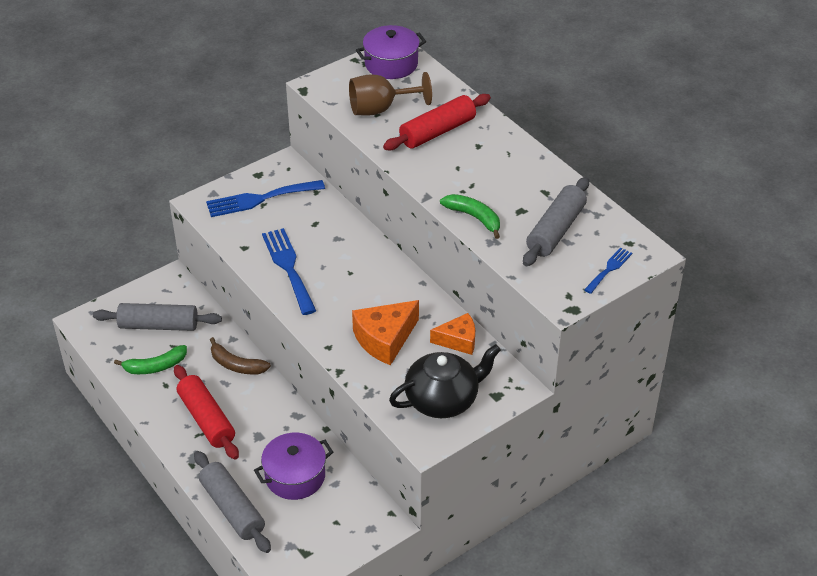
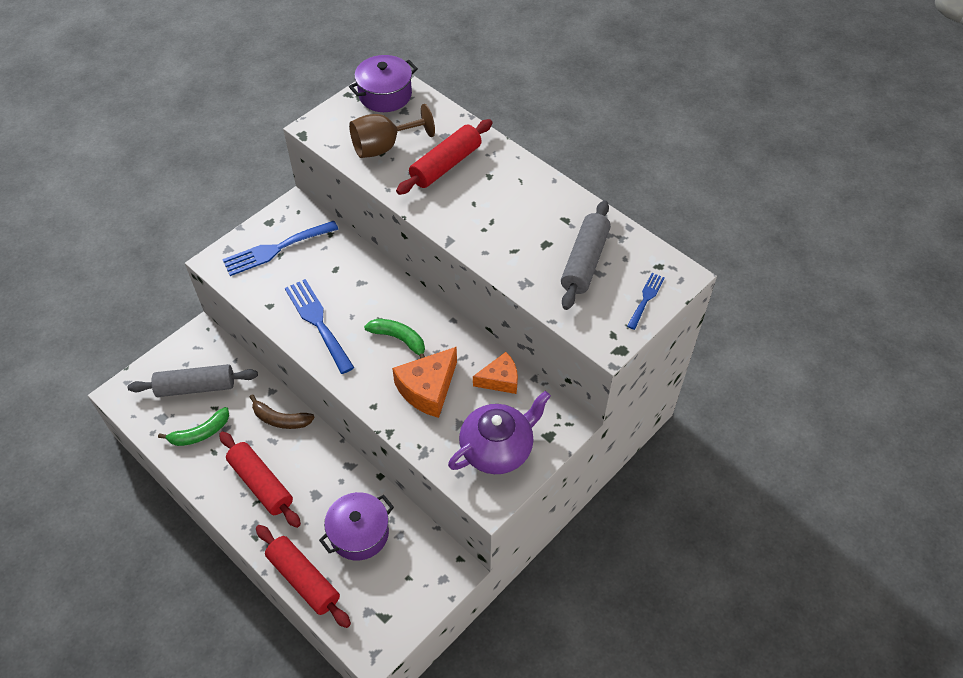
camera: 10 degrees left, 10 degrees up
grey rolling pin [194,451,271,553] -> red rolling pin [256,525,351,628]
black teapot [389,344,501,418] -> purple teapot [448,391,551,474]
green banana [440,194,500,239] -> green banana moved to [364,319,425,359]

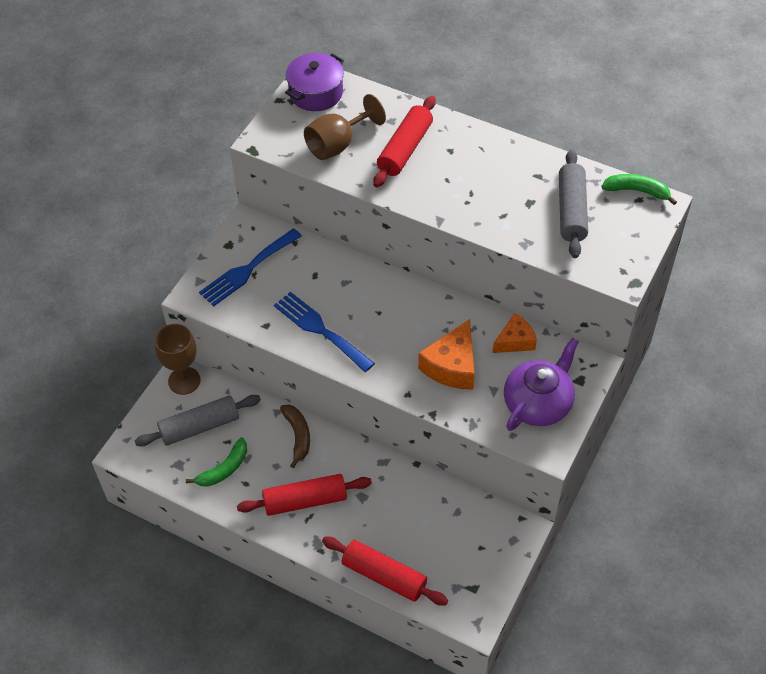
camera: 15 degrees left, 0 degrees up
red rolling pin [219,432,301,528] -> red rolling pin turned 45 degrees counterclockwise [237,474,372,516]
brown banana [250,394,315,429] -> brown banana turned 105 degrees counterclockwise [280,405,310,468]
purple pot [319,492,394,560] -> none
green banana [364,319,425,359] -> green banana moved to [601,174,677,205]
blue fork [627,273,665,330] -> none
none -> brown goblet [155,324,201,395]

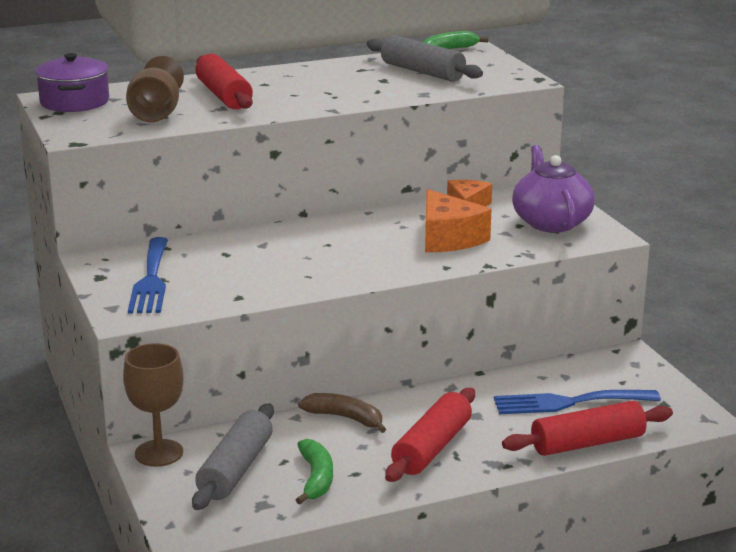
camera: 50 degrees left, 30 degrees down
blue fork [274,292,375,372] -> blue fork moved to [494,390,661,414]

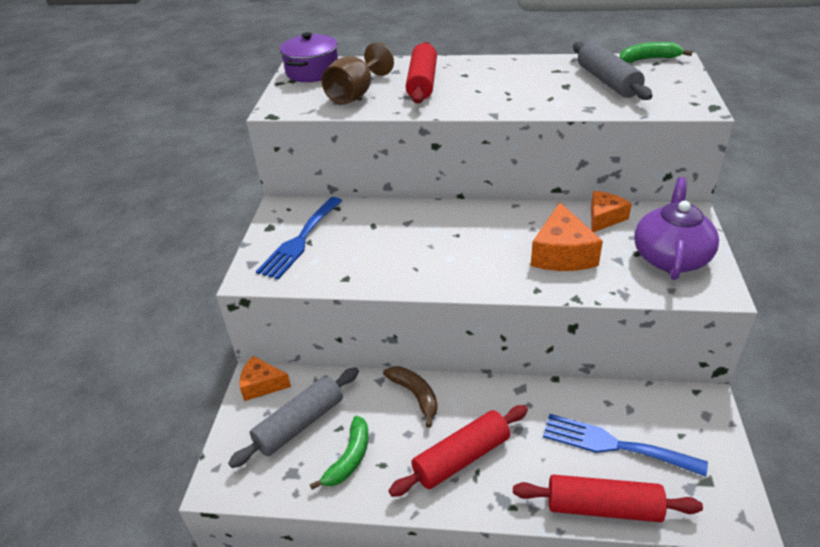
camera: 30 degrees right, 15 degrees up
brown goblet [123,343,184,467] -> orange cheese [239,356,291,401]

